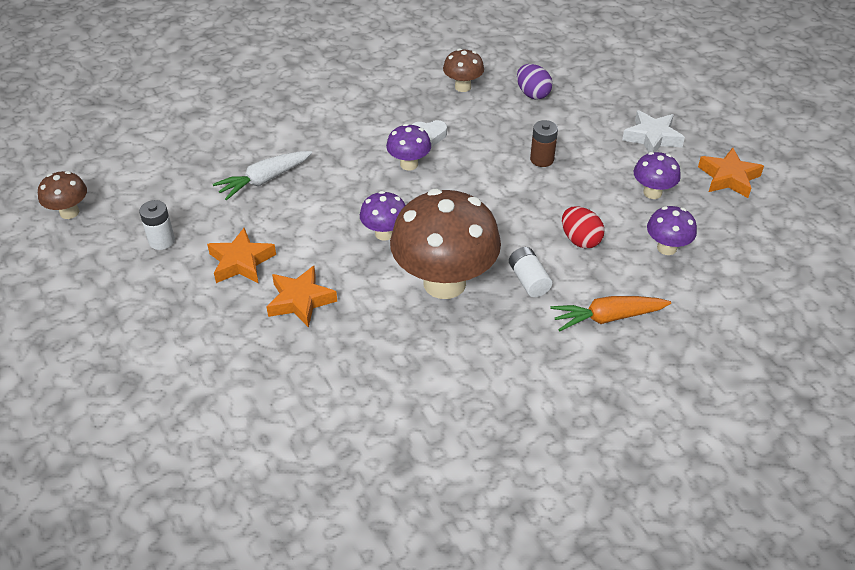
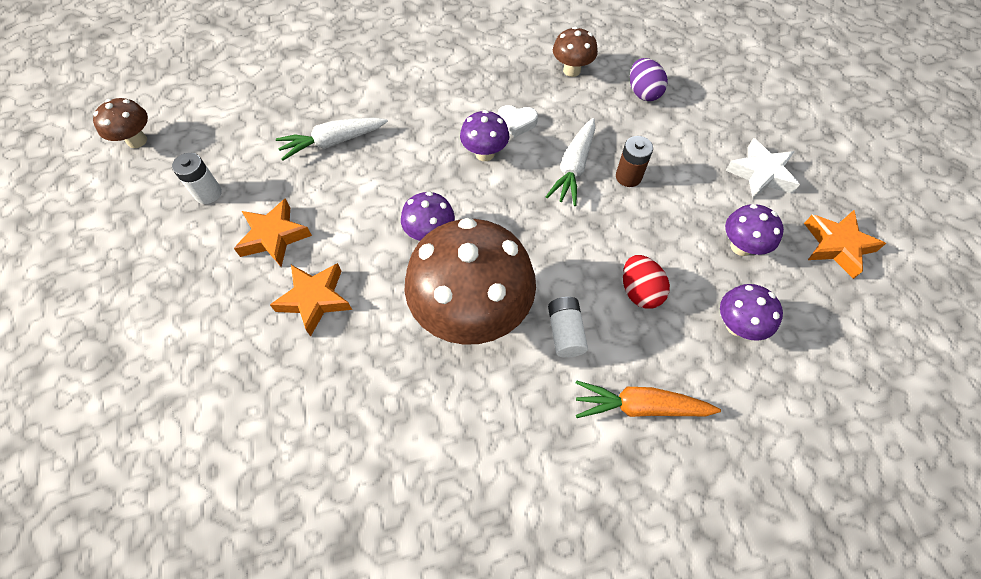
camera: 15 degrees right, 15 degrees up
none -> white carrot [546,118,595,206]

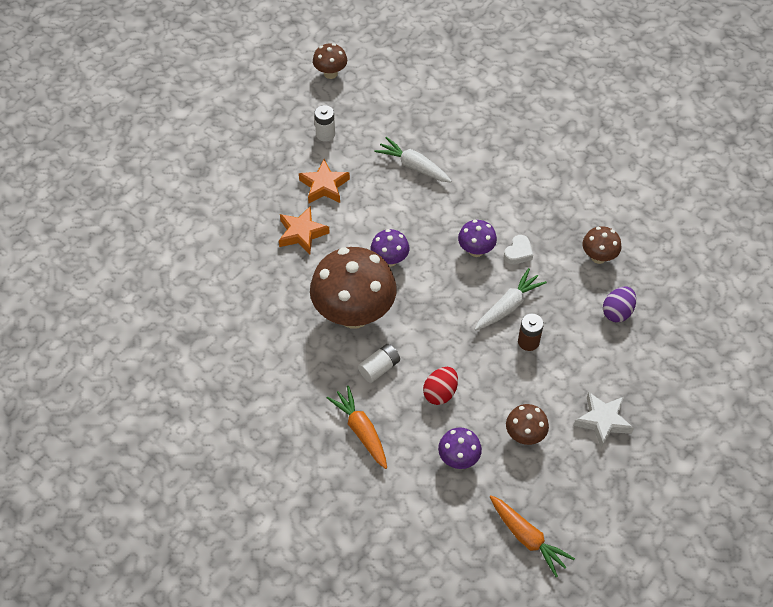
camera: 55 degrees right, 5 degrees down
white heart [498,105,538,137] -> white heart turned 120 degrees counterclockwise [504,235,533,265]
white carrot [546,118,595,206] -> white carrot turned 150 degrees clockwise [475,268,547,330]
purple mushroom [725,204,784,256] -> brown mushroom [506,404,549,445]
orange star [804,210,886,279] -> none
none -> orange carrot [490,495,575,577]

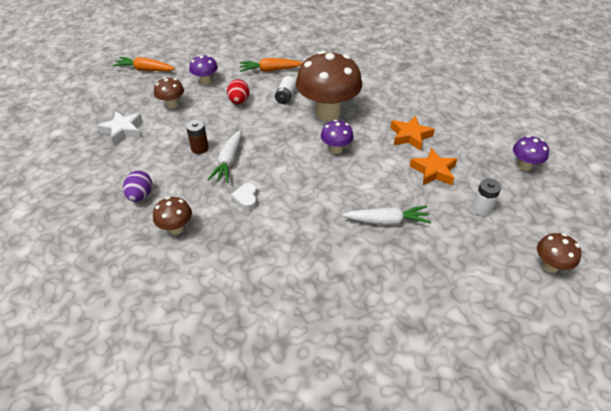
camera: 145 degrees right, 10 degrees down
orange carrot [327,386,387,469] -> orange carrot turned 150 degrees clockwise [239,58,302,72]
purple mushroom [458,220,497,257] -> purple mushroom moved to [513,136,549,171]

